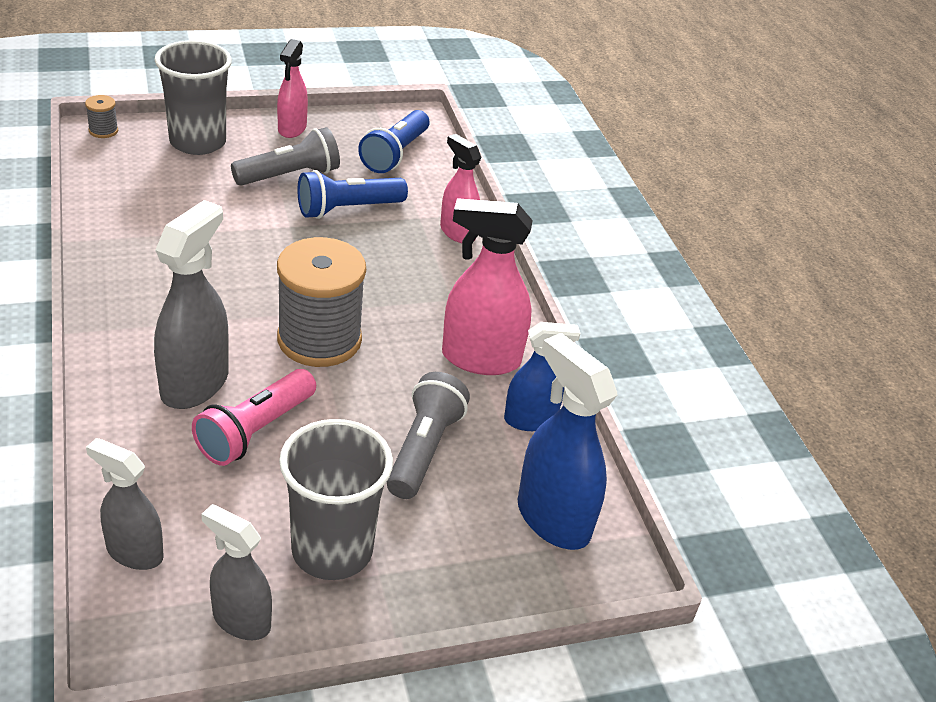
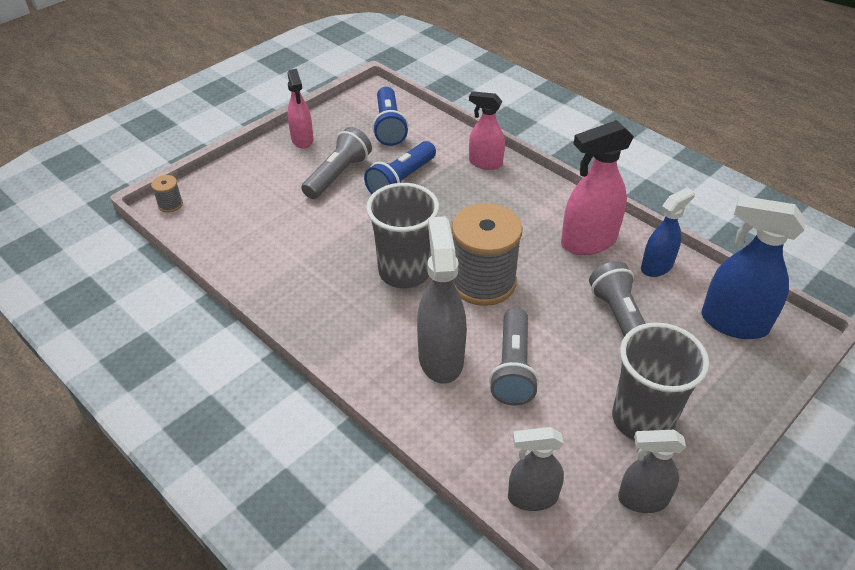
camera: 25 degrees left, 5 degrees up
grey cup [154,40,232,155] -> grey cup moved to [366,183,439,288]
pink flashlight [192,369,316,466] -> grey flashlight [489,307,539,405]

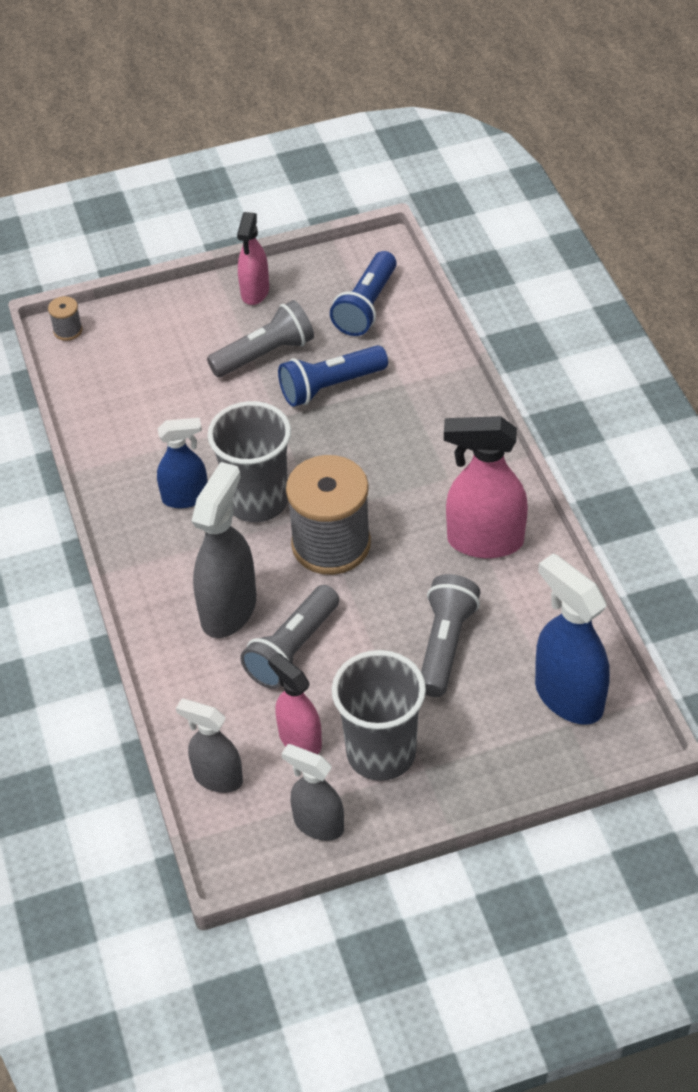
camera: 30 degrees right, 5 degrees up
pink spray bottle [469,91,505,170] -> pink spray bottle moved to [268,653,322,754]
blue spray bottle [641,187,695,277] -> blue spray bottle moved to [157,418,208,508]

